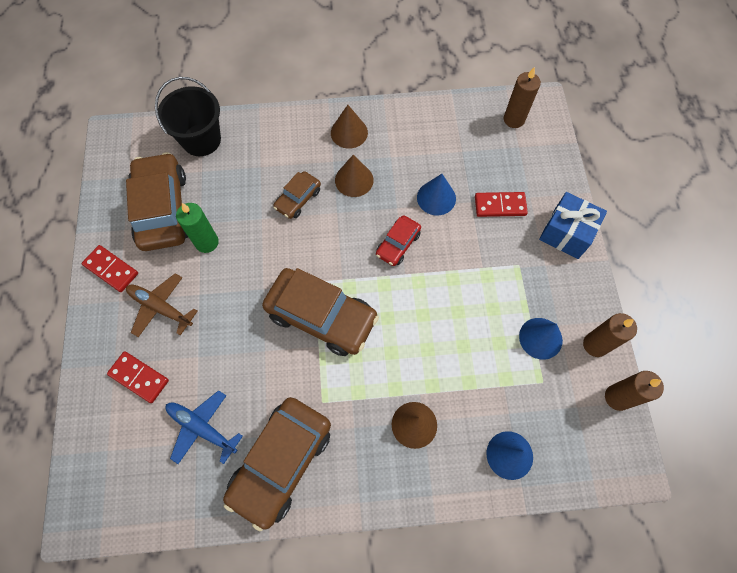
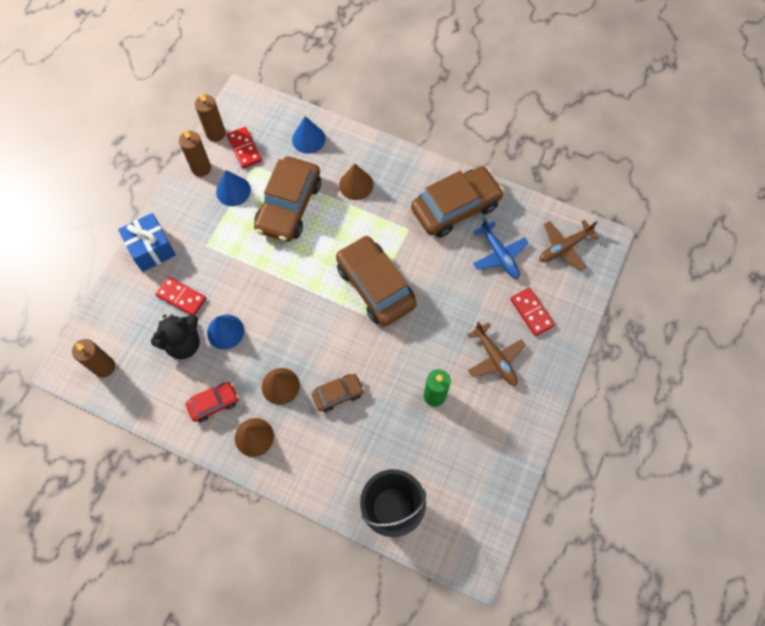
camera: 150 degrees left, 0 degrees up
red domino [82,245,138,292] -> red domino moved to [227,127,262,169]
brown car [126,152,188,251] -> brown car moved to [254,157,321,242]
red car [376,215,421,266] -> red car moved to [186,382,239,422]
none -> black teddy bear [151,314,200,360]
none -> brown plane [539,220,599,271]

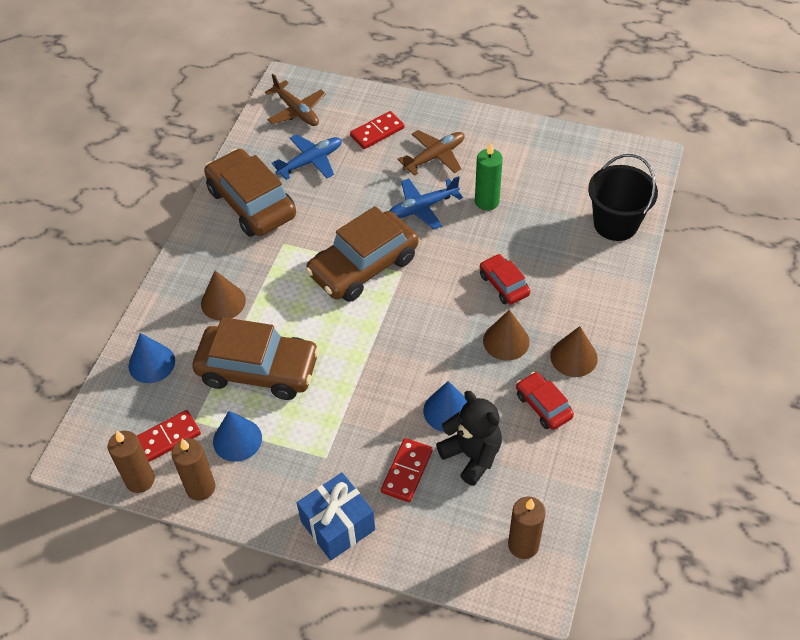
camera: 95 degrees left, 15 degrees down
brown car [312,374,364,412] -> red car [480,254,530,305]
none -> blue plane [389,176,463,229]

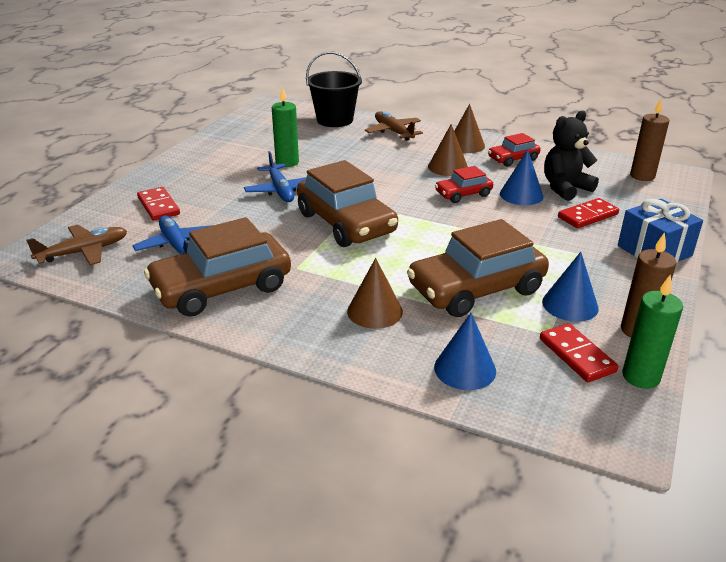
camera: 85 degrees left, 20 degrees down
brown candle [108,431,155,493] -> green candle [622,274,683,389]
brown car [192,317,320,400] -> brown car turned 135 degrees counterclockwise [407,219,549,317]
red domino [381,438,433,502] -> red domino turned 60 degrees counterclockwise [558,198,619,228]
brown plane [397,130,465,176] -> brown plane moved to [365,111,423,141]
red car [480,254,530,305] -> red car moved to [435,166,493,203]

